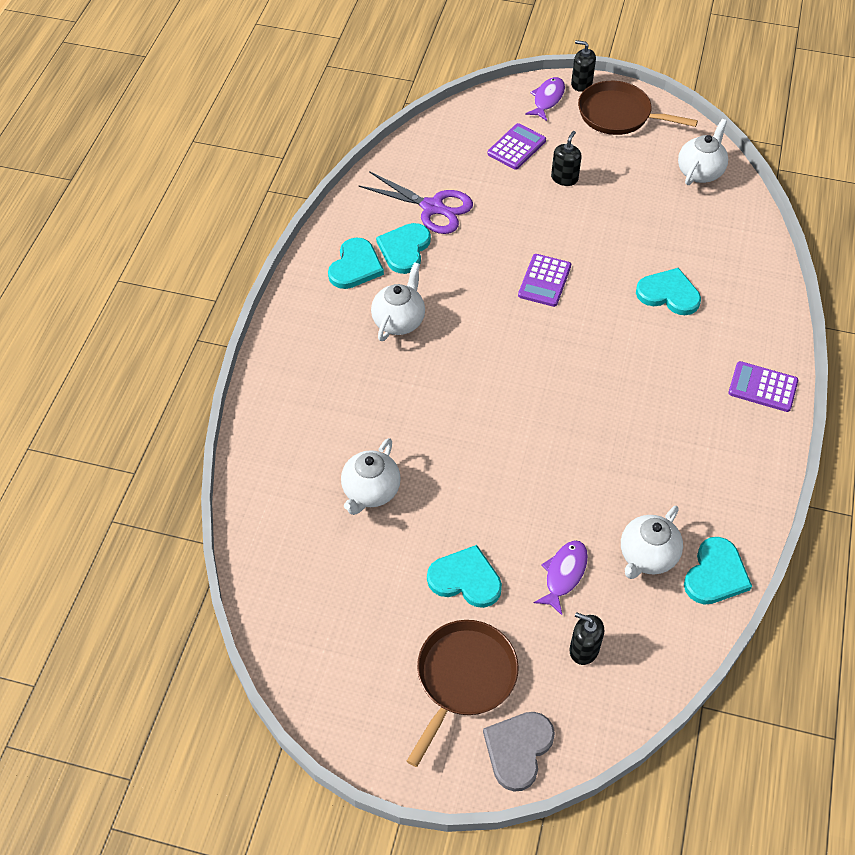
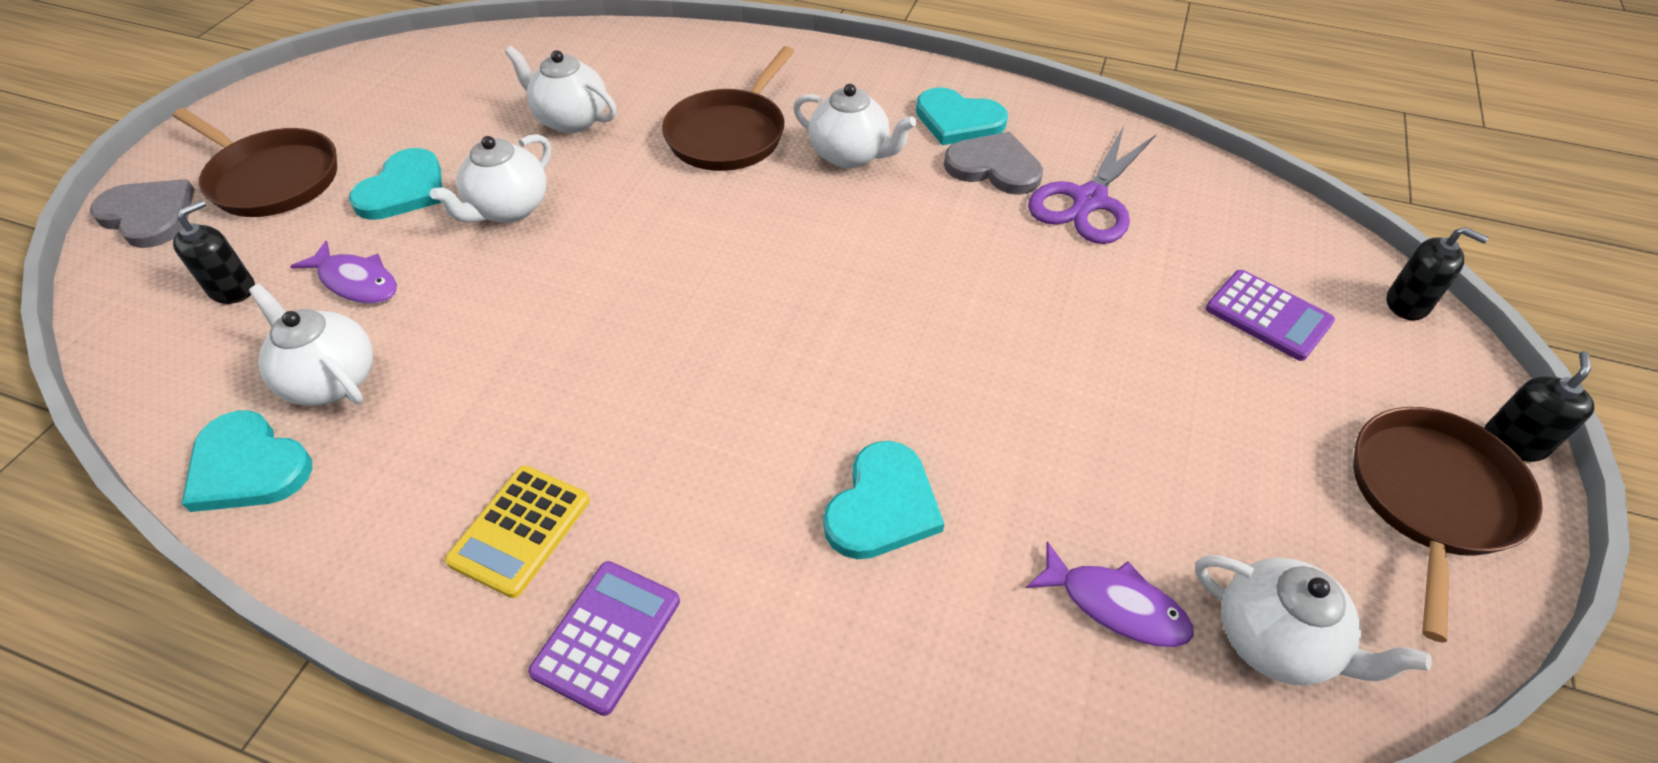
camera: 95 degrees right, 5 degrees down
turquoise heart [376,223,431,274] -> grey heart [944,132,1043,195]
purple calculator [518,254,571,307] -> none
purple fish [525,77,565,121] -> purple fish moved to [1026,541,1194,647]
black soap dispenser [551,131,582,186] -> black soap dispenser moved to [1387,227,1489,321]
none -> white teapot [430,134,551,223]
none -> yellow calculator [445,466,590,598]
none -> brown pan [662,46,794,171]

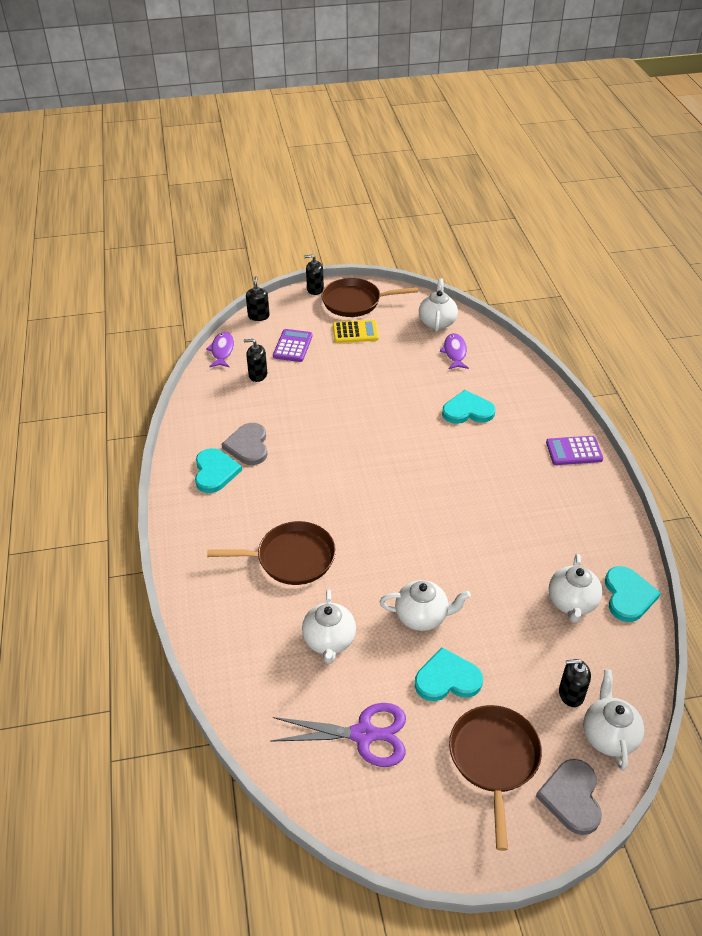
camera: 120 degrees left, 5 degrees down
purple fish [290,241,397,304] -> purple fish moved to [206,332,234,367]
yellow calculator [445,466,590,598] -> yellow calculator moved to [333,320,379,343]
white teapot [793,84,916,168] -> white teapot moved to [583,670,644,771]
purple scissors [1028,126,1156,244] -> purple scissors moved to [270,703,406,767]
none -> black soap dispenser [244,339,267,382]

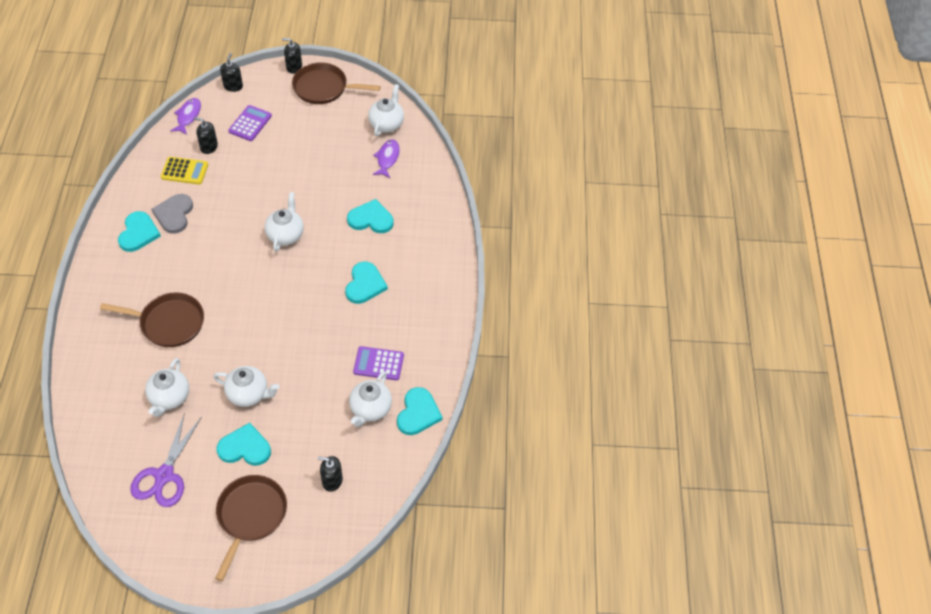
camera: 10 degrees right, 10 degrees up
purple scissors [270,703,406,767] -> purple scissors turned 90 degrees clockwise [130,413,202,507]
yellow calculator [333,320,379,343] -> yellow calculator moved to [161,157,208,184]
grey heart [536,759,602,835] -> none
purple calculator [546,436,603,465] -> purple calculator moved to [353,346,404,380]
white teapot [583,670,644,771] -> white teapot moved to [265,192,304,252]
none -> turquoise heart [345,261,388,304]

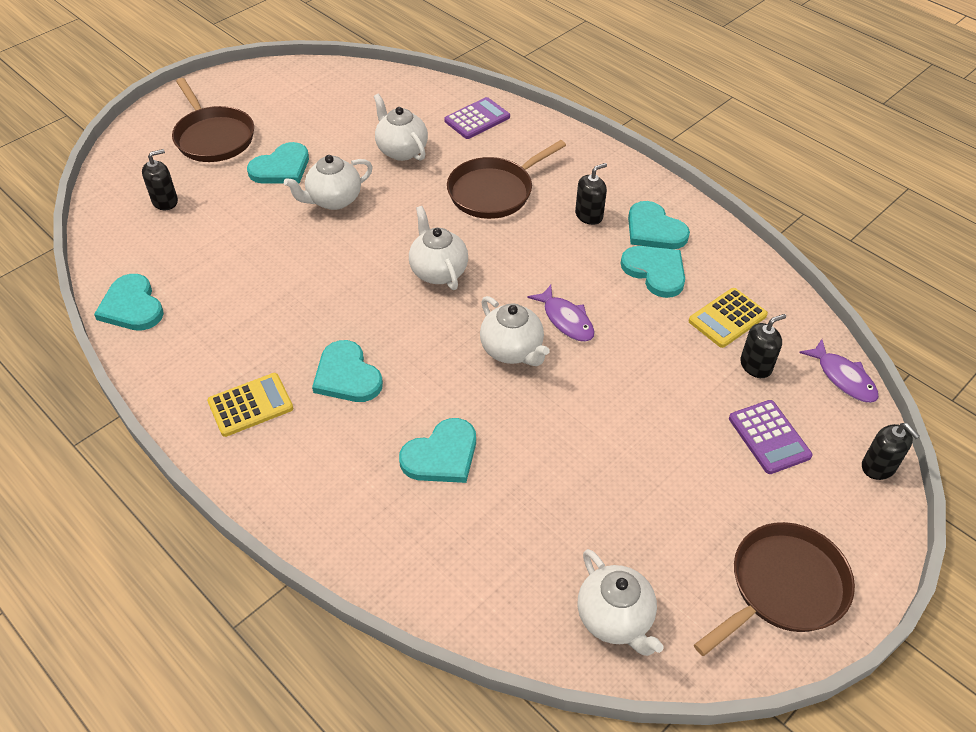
camera: 135 degrees right, 5 degrees down
purple scissors [130,413,202,507] -> none
grey heart [151,194,193,234] -> turquoise heart [620,246,685,298]
black soap dispenser [282,38,302,74] -> black soap dispenser moved to [575,163,607,225]
white teapot [349,371,392,427] -> white teapot moved to [409,206,468,290]
purple calculator [353,346,404,380] -> purple calculator moved to [444,97,510,139]
purple fish [373,140,400,178] -> purple fish moved to [527,285,595,342]
none -> yellow calculator [207,373,293,437]

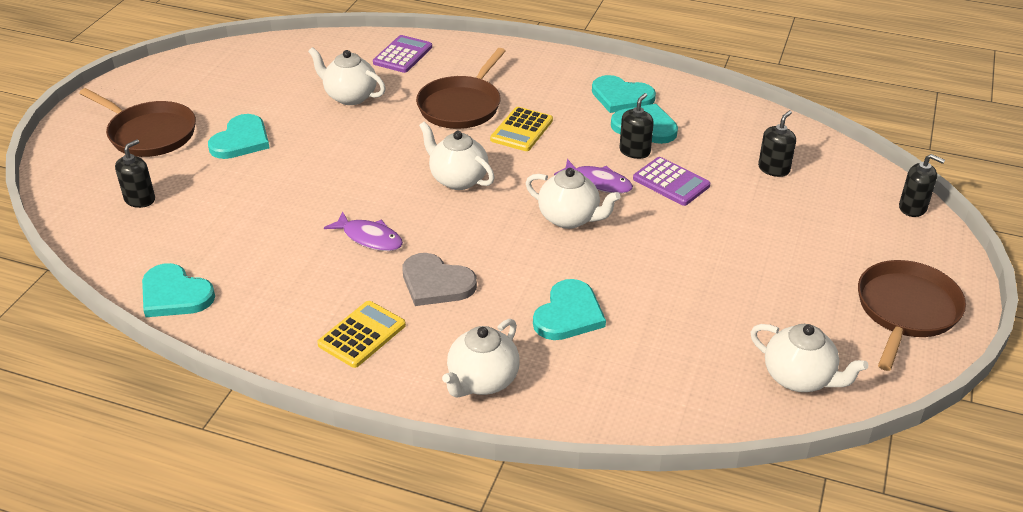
camera: 25 degrees left, 10 degrees down
white teapot [284,155,373,210] -> white teapot moved to [442,319,520,398]
turquoise heart [312,340,383,402] -> grey heart [403,253,477,306]
black soap dispenser [575,163,607,225] -> black soap dispenser moved to [620,93,654,159]
yellow calculator [689,288,768,348] -> yellow calculator moved to [490,107,553,151]
purple calculator [729,400,812,474] -> purple calculator moved to [633,157,710,206]
purple fish [799,339,879,403] -> purple fish moved to [324,211,403,251]

